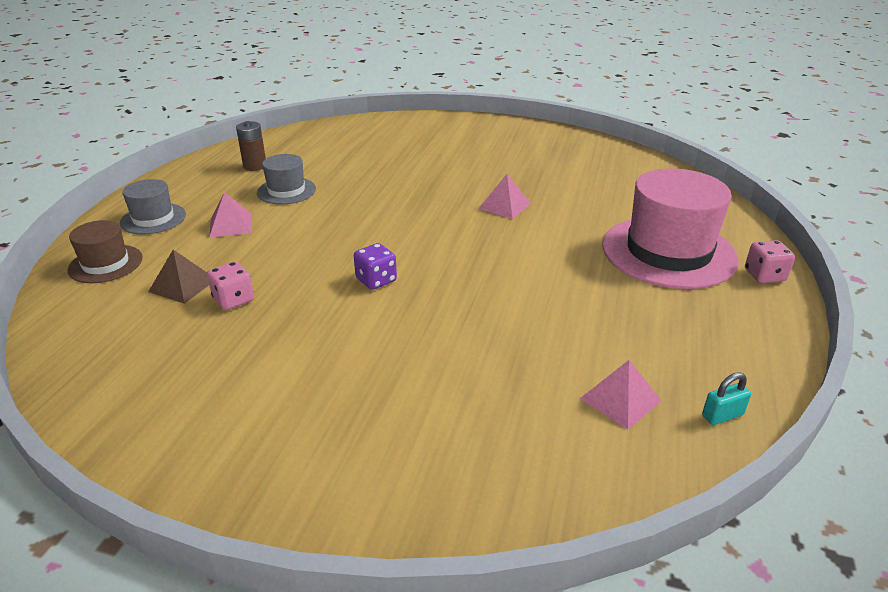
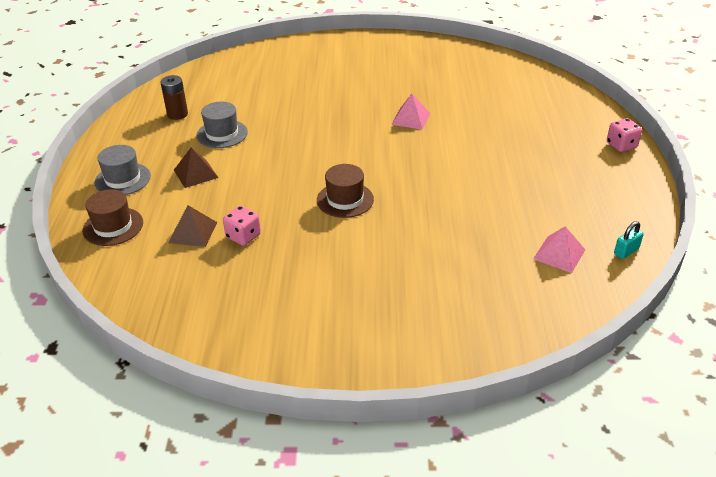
camera: 15 degrees left, 5 degrees up
pink pyramid [209,192,252,238] -> brown pyramid [174,148,218,188]
purple dice [354,243,397,290] -> brown hat [317,164,374,218]
pink hat [602,168,739,289] -> none

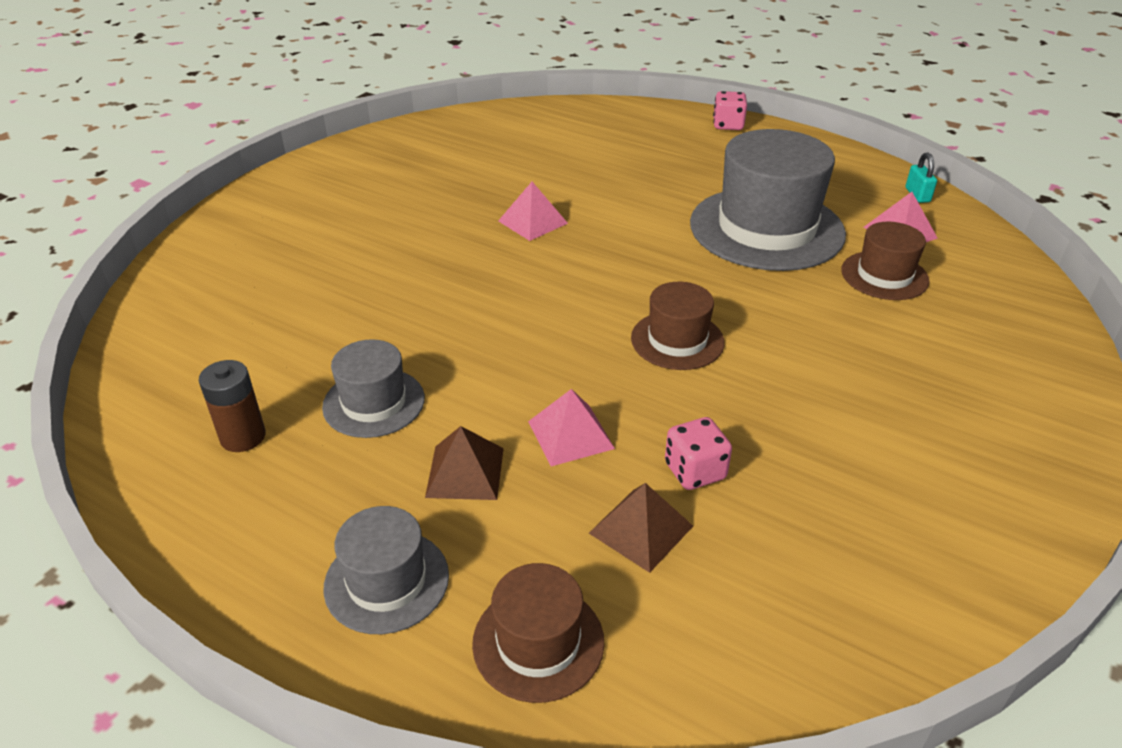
camera: 60 degrees left, 0 degrees up
none -> pink pyramid [528,389,615,466]
none -> grey hat [690,129,846,271]
none -> brown hat [841,222,930,300]

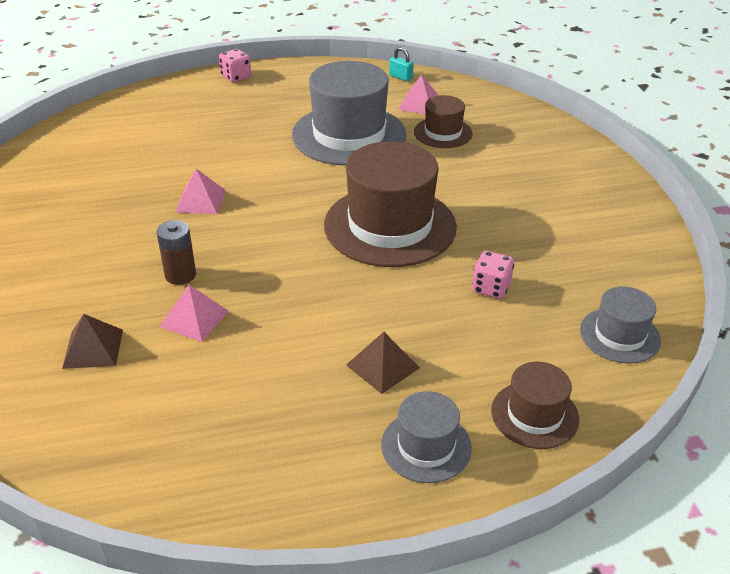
camera: 45 degrees left, 0 degrees up
brown battery [199,360,266,452] -> brown battery moved to [157,220,196,285]
grey hat [322,339,425,438] -> grey hat moved to [580,286,661,364]
pink pyramid [528,389,615,466] -> pink pyramid moved to [160,285,228,342]
brown pyramid [589,483,693,573] -> brown pyramid moved to [62,314,123,369]
brown hat [631,282,725,370] -> brown hat [324,141,457,267], size x1.94

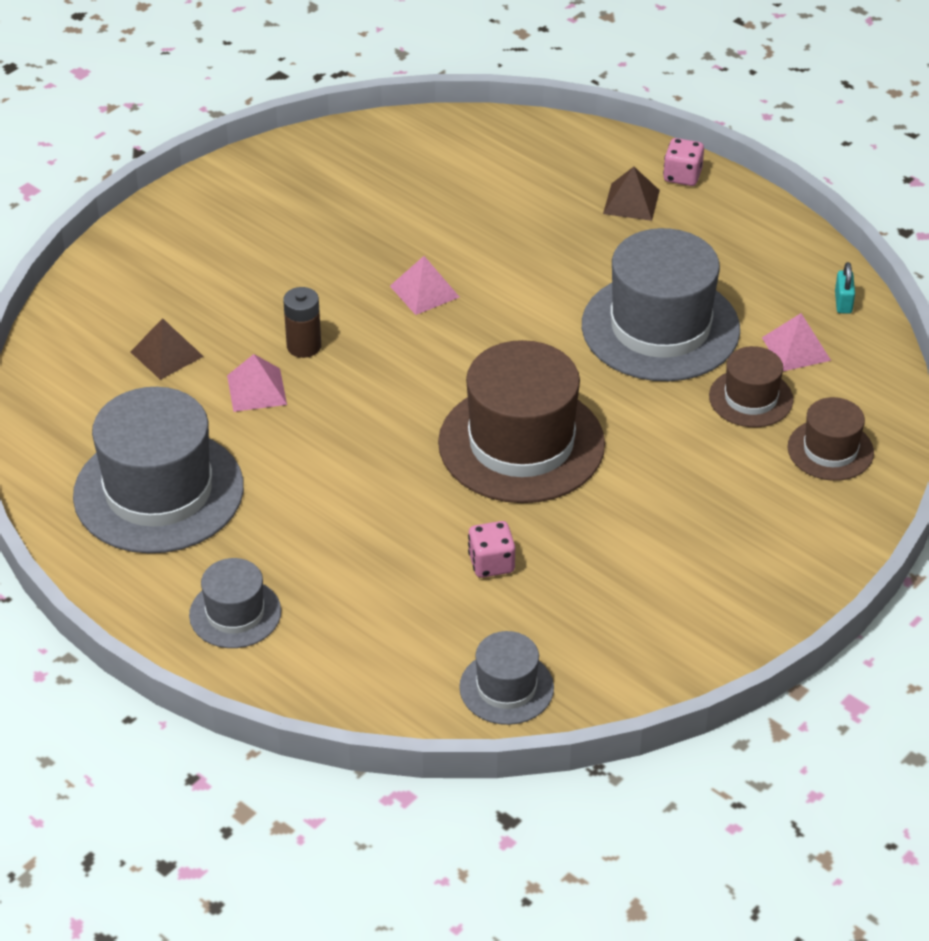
camera: 55 degrees right, 5 degrees up
brown pyramid [346,332,420,394] -> brown pyramid moved to [603,167,660,221]
brown hat [491,362,579,449] -> brown hat moved to [788,397,874,481]
none -> grey hat [73,387,244,553]

